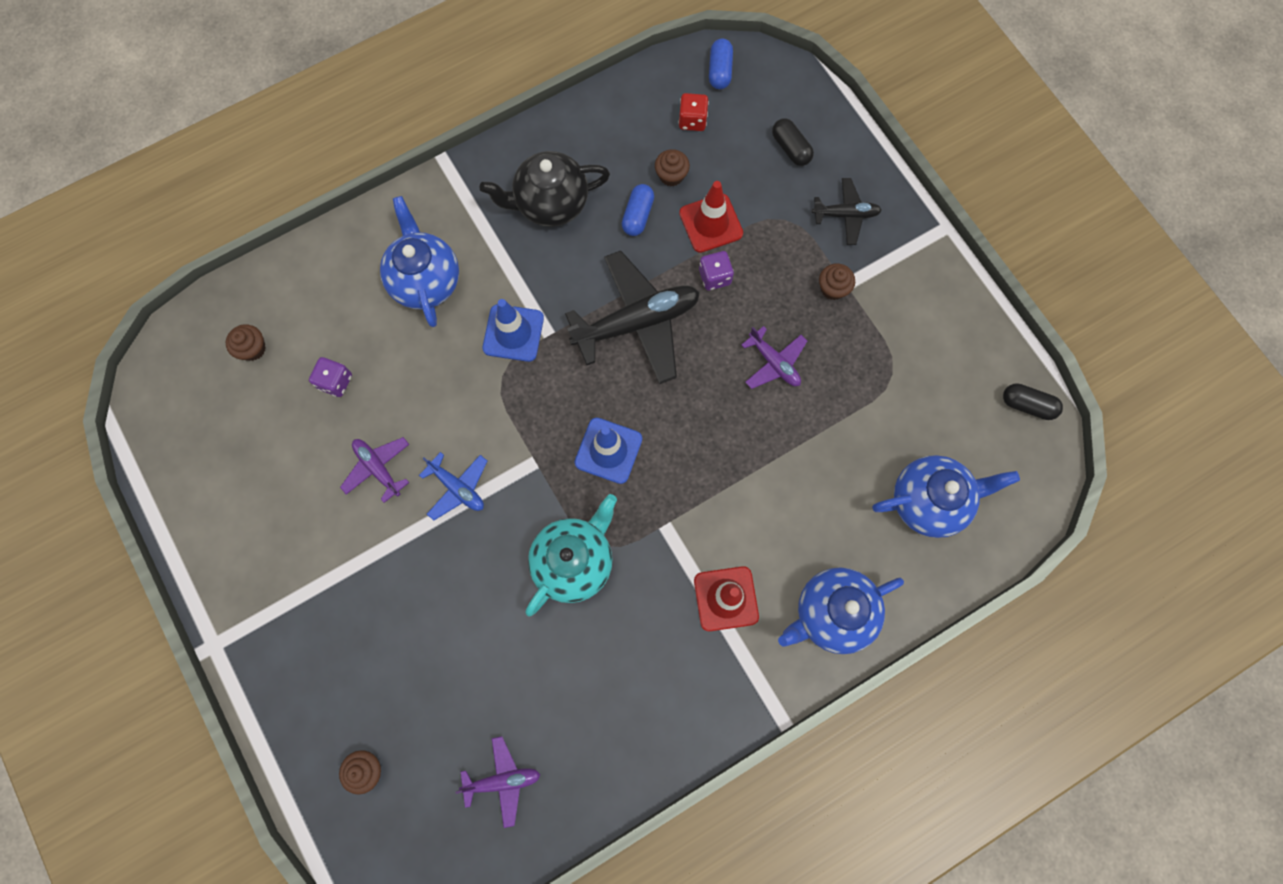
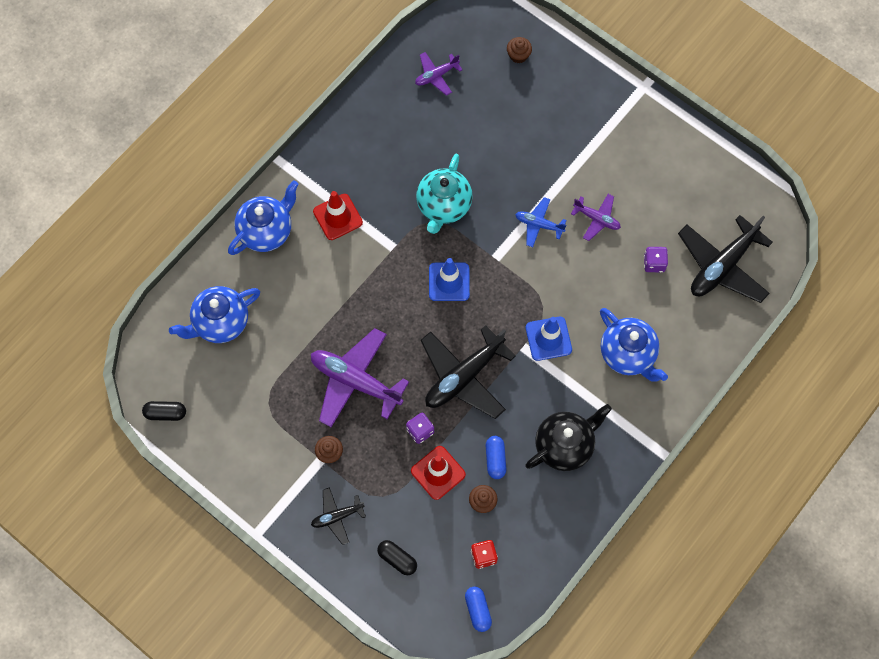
camera: 160 degrees right, 5 degrees down
brown cupcake [226,324,266,361] -> black plane [678,215,773,303]
purple plane [741,326,807,389] -> purple plane [311,328,409,427], size x1.92

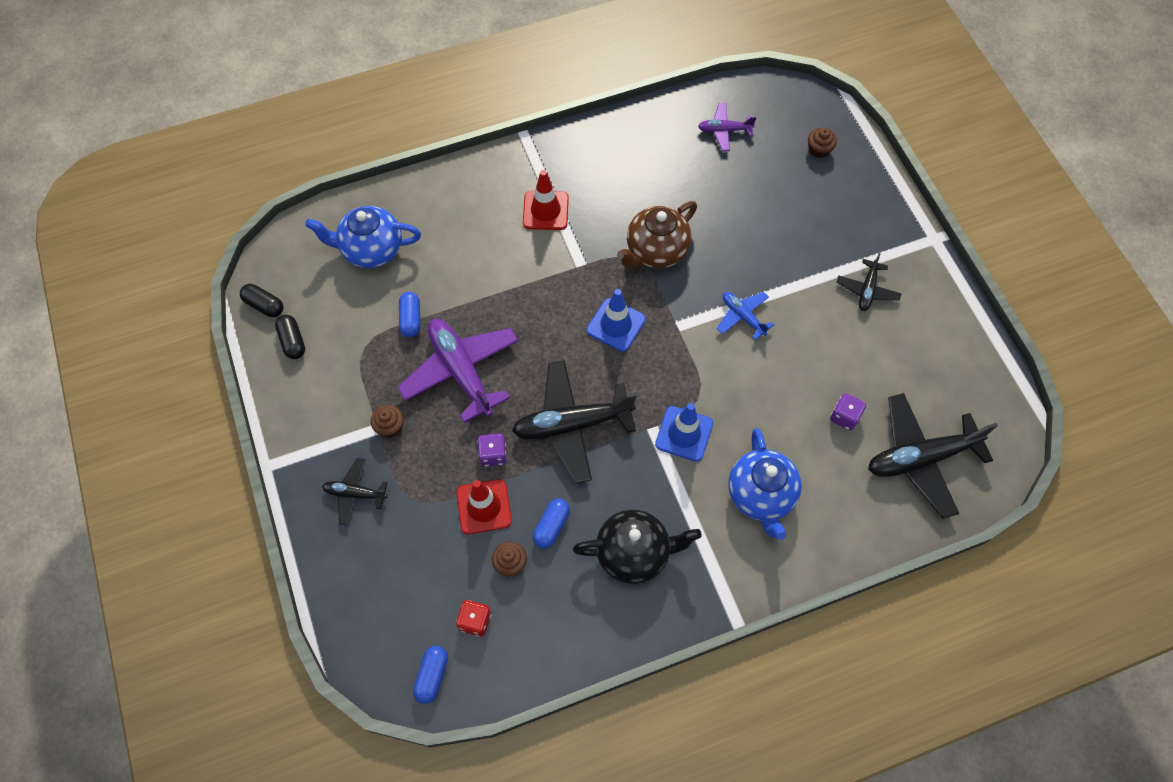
camera: 30 degrees right, 5 degrees down
blue teapot [228,180,299,255] -> none
black capsule [377,540,417,575] -> black capsule moved to [275,315,305,359]
turquoise teapot [416,154,473,234] -> brown teapot [617,201,697,268]
purple plane [571,194,621,241] -> none
none -> blue capsule [399,292,420,337]
none -> black plane [837,253,901,311]

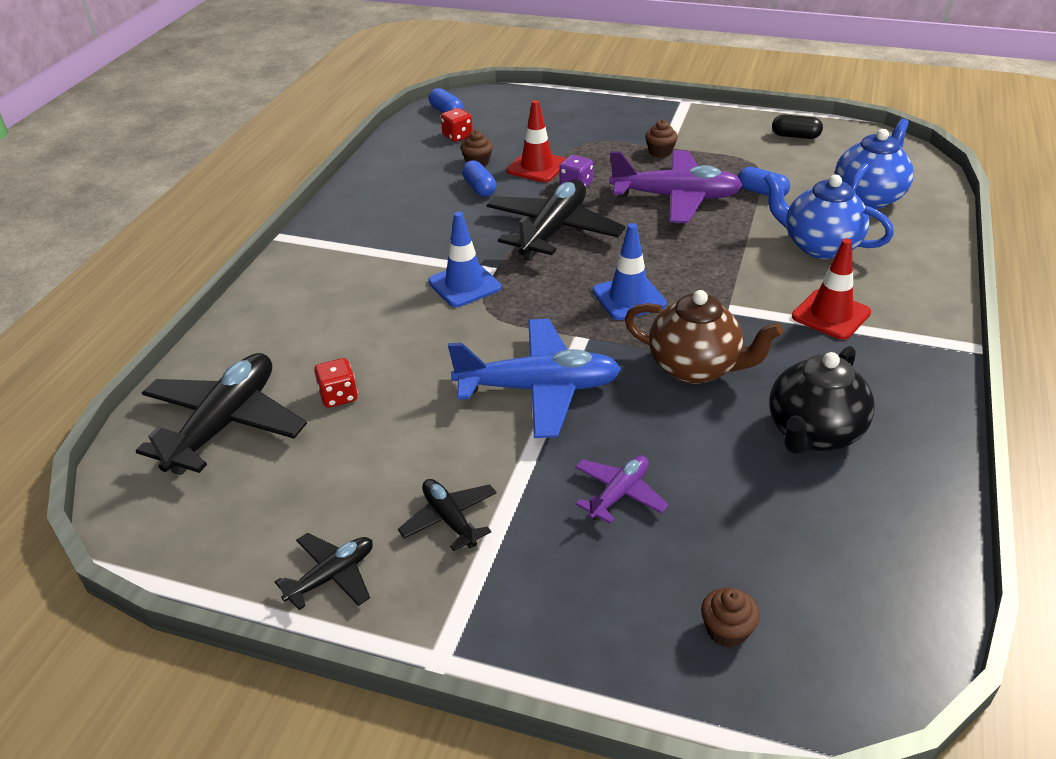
camera: 130 degrees right, 25 degrees down
black capsule [240,284,283,317] -> none
black plane [322,458,388,526] -> black plane moved to [275,533,373,610]
black teapot [573,509,702,584] -> black teapot moved to [769,346,874,454]
brown teapot [617,201,697,268] -> brown teapot turned 120 degrees clockwise [625,290,783,384]
purple plane [698,103,757,151] -> purple plane moved to [575,456,669,524]
blue plane [717,292,774,340] -> blue plane [448,319,621,438], size x1.92
blue teapot [728,428,802,540] -> blue teapot moved to [764,172,894,259]
purple dice [830,393,866,431] -> red dice [314,358,358,408]

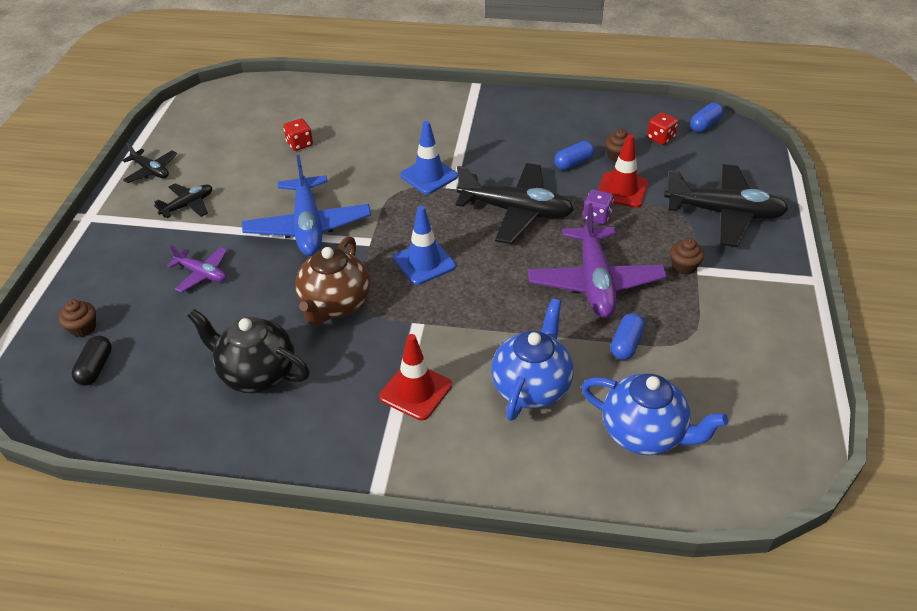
camera: 80 degrees right, 5 degrees up
black plane [136,353,307,475] -> black plane moved to [664,164,788,247]
black capsule [772,114,823,139] -> black capsule moved to [72,336,112,386]

